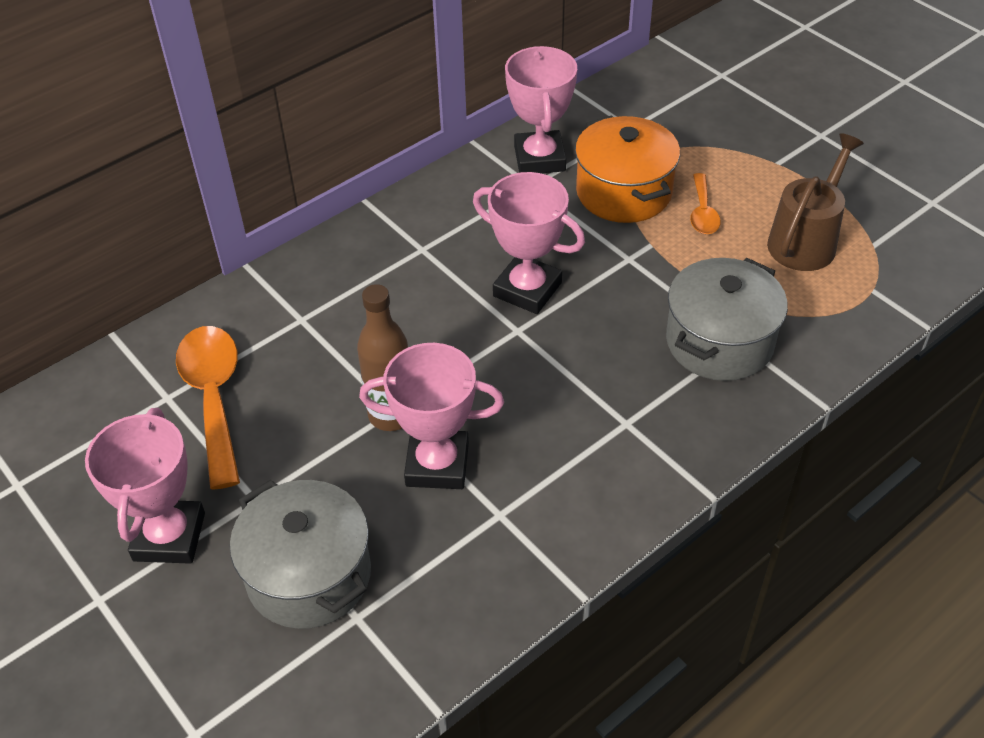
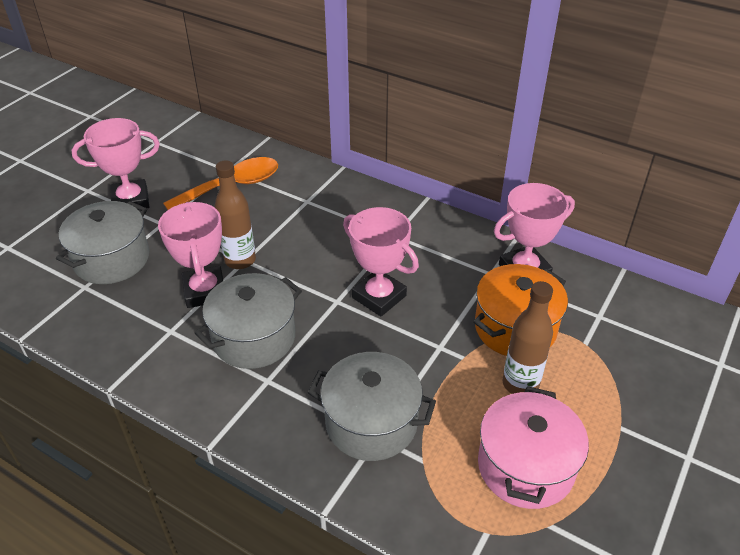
camera: 70 degrees right, 5 degrees down
pink trophy [473,172,585,314] -> pink trophy turned 60 degrees counterclockwise [343,207,419,316]
orange spoon [690,173,721,234] -> brown bottle [503,281,553,394]
brown watering can [767,133,864,271] -> pink pot [478,386,589,509]
none -> grey pot [195,273,302,369]

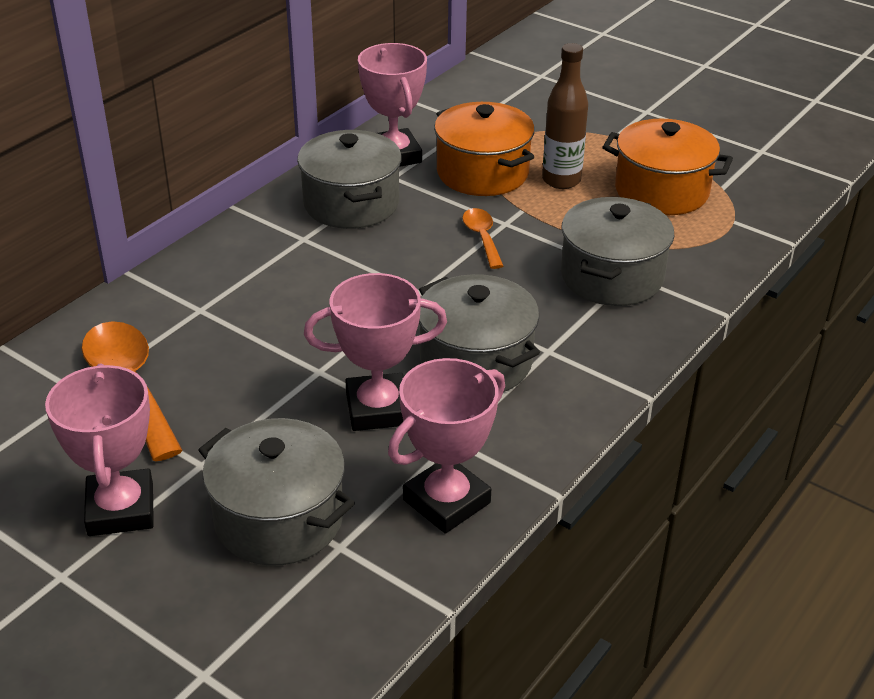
camera: 85 degrees left, 5 degrees down
brown bottle [214,160,256,269] -> none
pink trophy [343,207,419,316] -> pink trophy moved to [388,358,505,533]
pink pot [478,386,589,509] -> orange pot [602,119,733,215]
none -> grey pot [297,130,402,229]
none -> orange spoon [462,208,503,269]

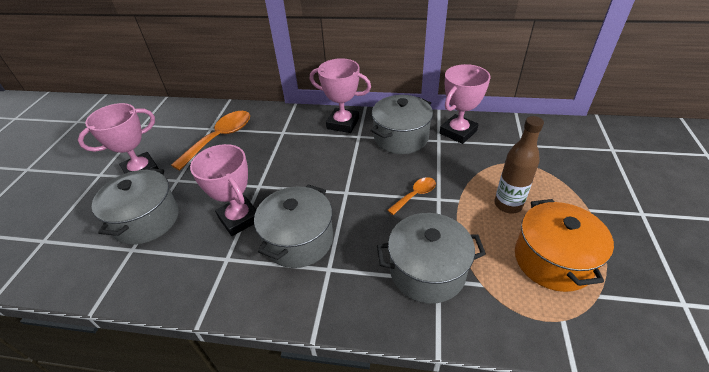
camera: 65 degrees right, 5 degrees up
pink trophy [388,358,505,533] -> pink trophy moved to [310,58,371,133]
orange pot [434,102,535,196] -> none

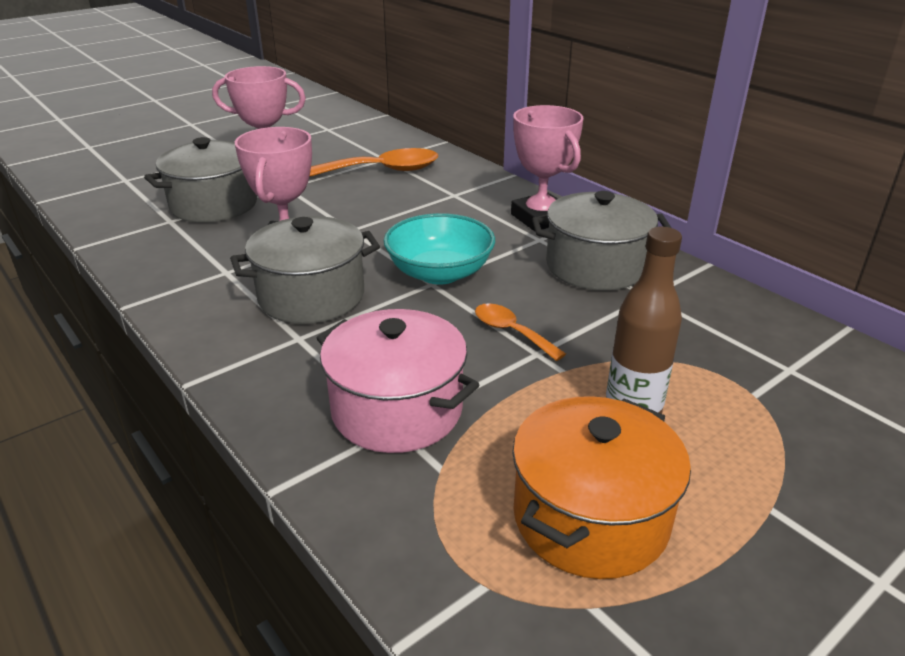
camera: 40 degrees right, 10 degrees down
grey pot [377,213,486,304] -> pink pot [317,309,479,453]
orange spoon [387,177,436,215] -> orange spoon turned 135 degrees counterclockwise [475,303,566,361]
pink trophy [440,64,491,144] -> none
none -> turquoise bowl [383,213,495,285]

